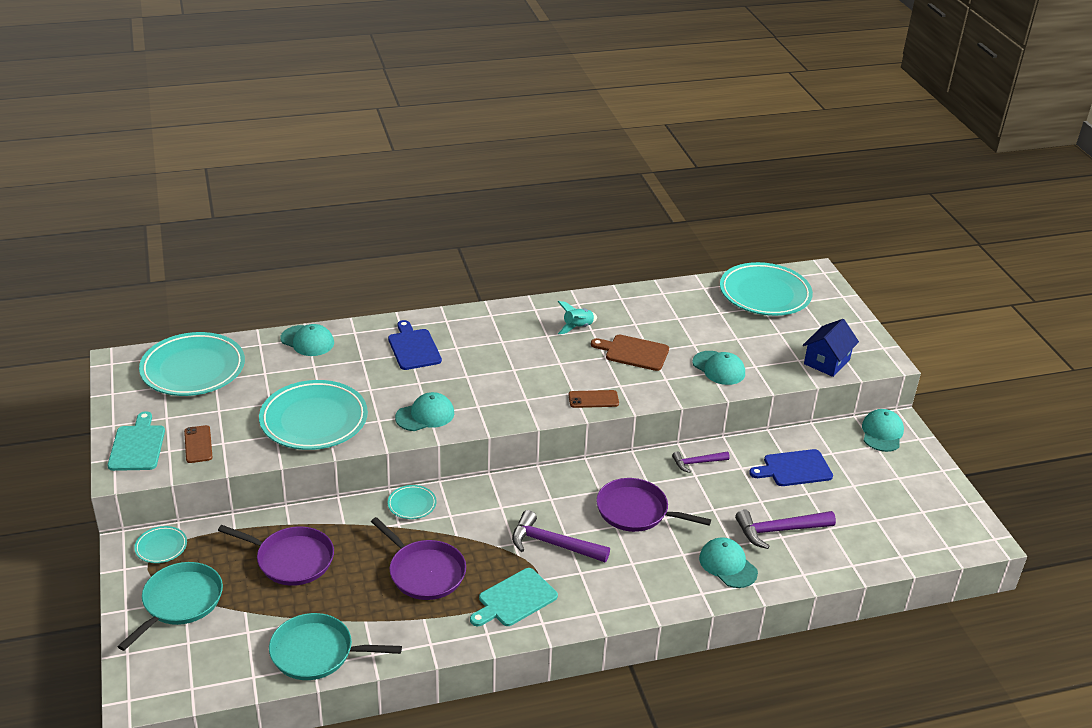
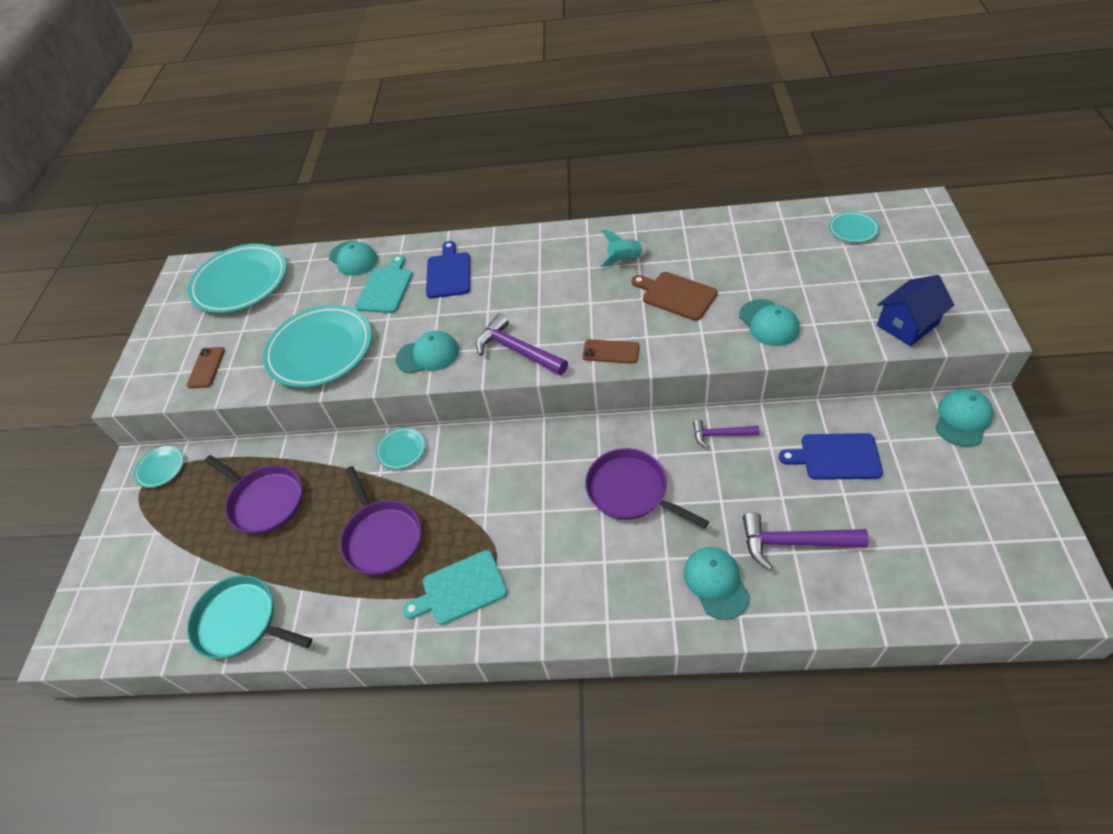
camera: 25 degrees right, 15 degrees up
turquoise cutting board [108,411,165,471] -> turquoise cutting board moved to [355,255,413,313]
turquoise pan [117,562,223,651] -> none
purple hammer [512,510,610,562] -> purple hammer moved to [476,313,568,375]
turquoise plate [720,262,813,316] -> turquoise plate [829,212,879,243], size x0.45

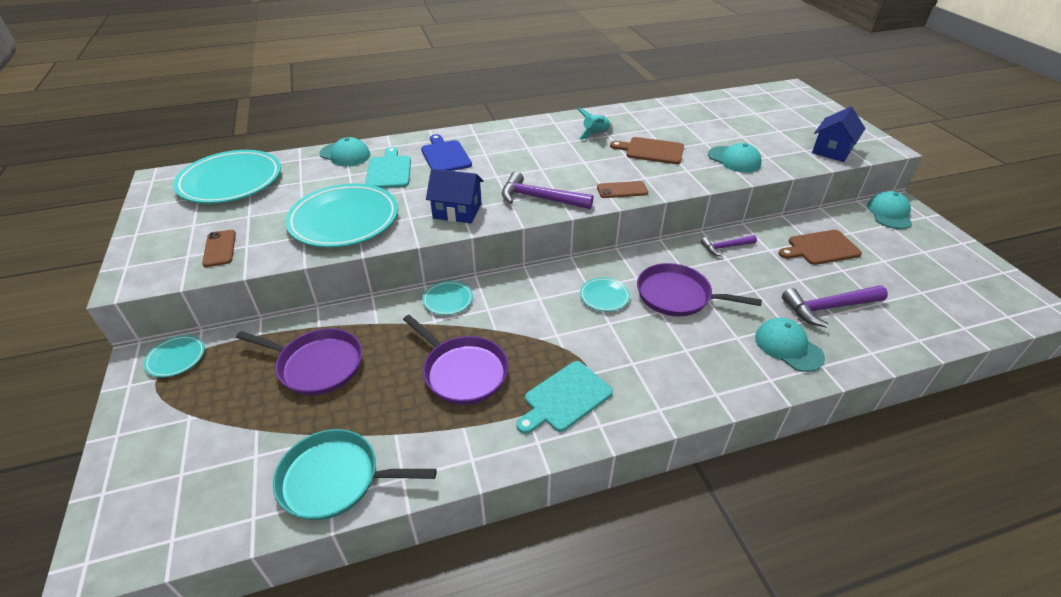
camera: 25 degrees left, 10 degrees down
turquoise cap [396,331,459,374] -> blue house [426,169,484,224]
blue cutting board [779,433,883,480] -> brown cutting board [779,230,862,265]
turquoise plate [829,212,879,243] -> turquoise plate moved to [580,277,630,311]

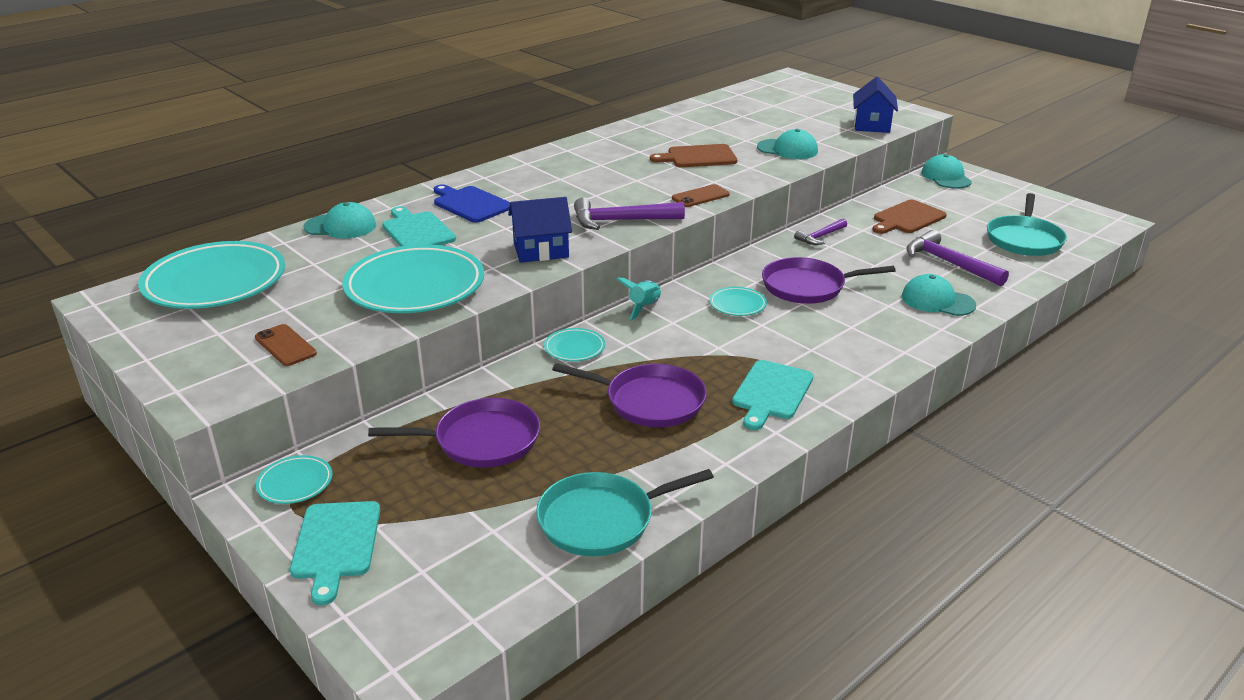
camera: 25 degrees left, 10 degrees down
turquoise rocket [577,108,612,139] -> turquoise rocket moved to [616,277,661,321]
purple hammer [782,285,888,328] -> purple hammer turned 90 degrees clockwise [906,230,1009,287]
none -> turquoise cutting board [290,501,380,605]
none -> turquoise pan [987,193,1067,256]

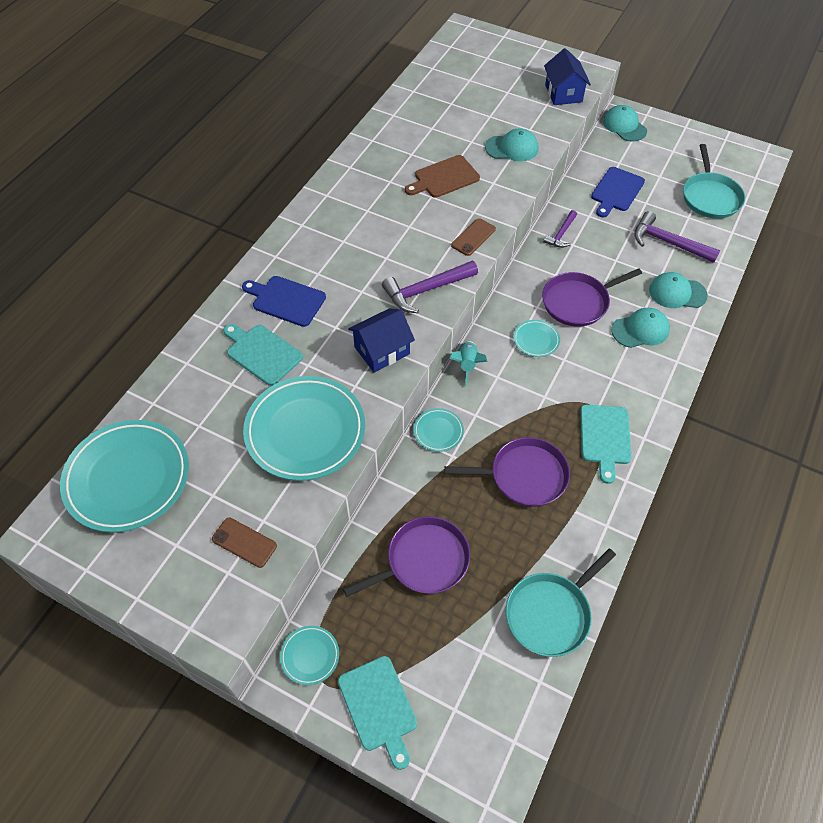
camera: 20 degrees left, 25 degrees up
turquoise cap [304,202,376,239] -> turquoise cap moved to [612,308,670,348]
brown cutting board [873,200,947,234] -> blue cutting board [591,167,645,218]

